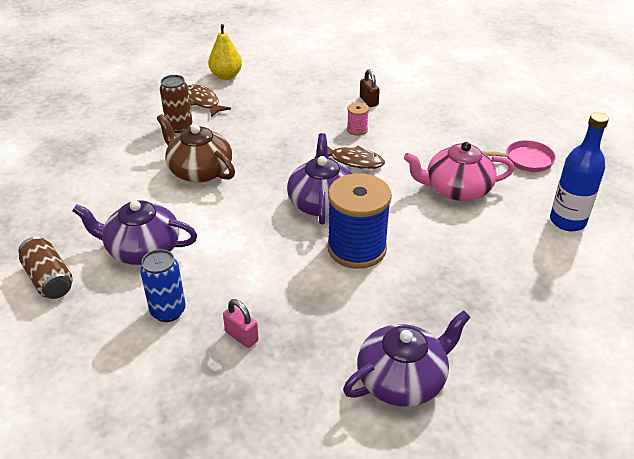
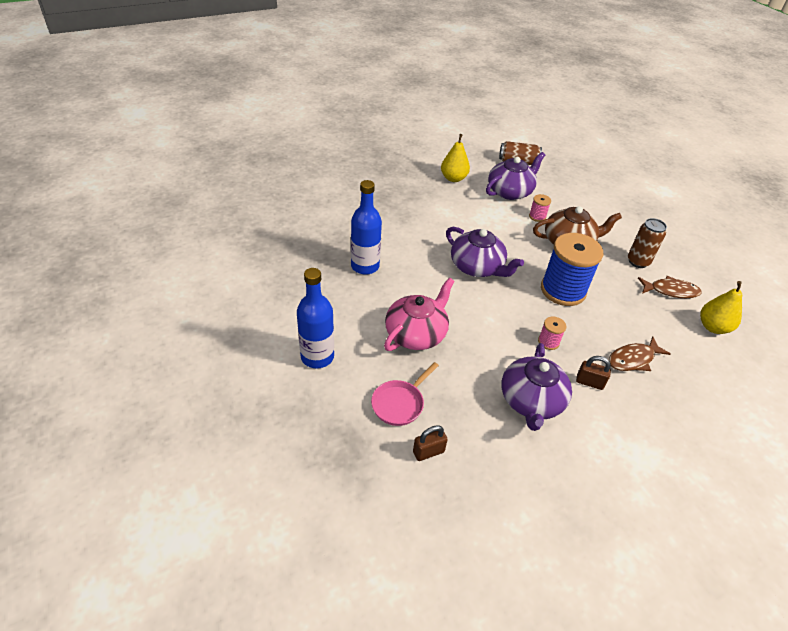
camera: 130 degrees right, 5 degrees up
blue can [140,249,186,322] -> yellow pear [441,134,470,182]
pink padlock [223,299,259,348] -> none
brown fish [315,146,385,169] -> brown fish moved to [609,337,671,371]
blue spool [327,173,392,269] -> blue spool moved to [541,233,603,306]
purple teapot [343,310,471,407] -> purple teapot moved to [501,343,572,431]
none -> blue bottle [351,180,382,275]
none -> brown padlock [413,425,448,461]
none -> pink spool [529,194,551,222]

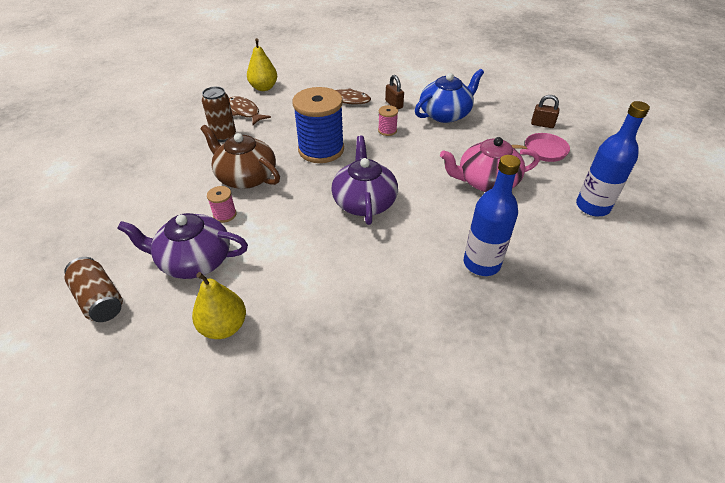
camera: 135 degrees left, 0 degrees up
purple teapot [501,343,572,431] -> blue teapot [415,69,484,123]

